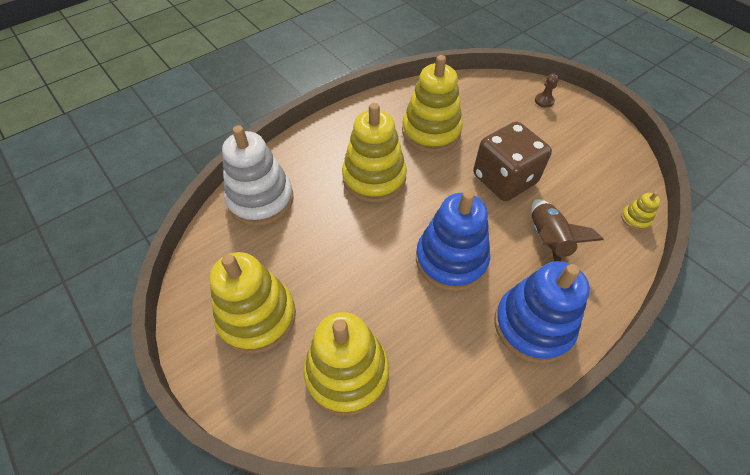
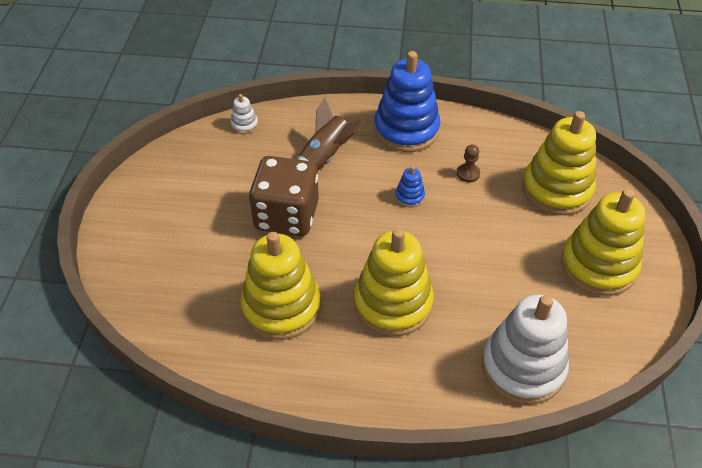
camera: 135 degrees left, 5 degrees down
blue stacking toy [416,190,490,291] -> blue stacking toy [395,166,425,208], size x0.42
brown pawn [535,74,559,108] -> brown pawn moved to [457,144,480,183]
yellow stacking toy [621,192,660,230] -> white stacking toy [231,94,258,134]

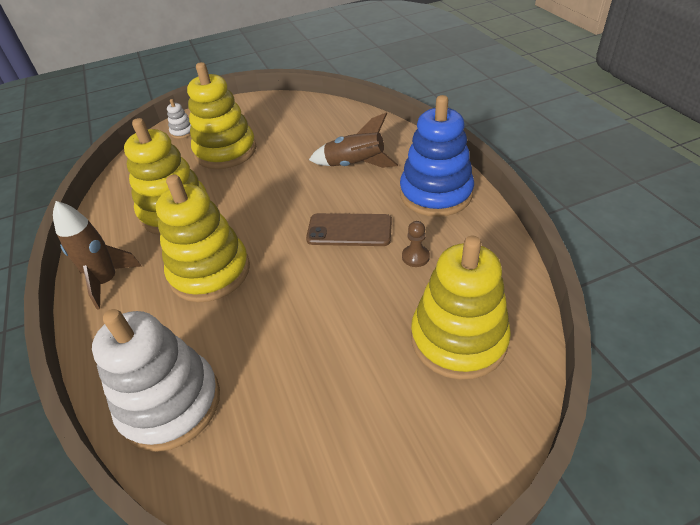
camera: 65 degrees right, 5 degrees down
white stacking toy [231,94,258,134] -> white stacking toy moved to [167,99,191,139]
brown dice [249,156,319,236] -> none
blue stacking toy [395,166,425,208] -> brown phone [306,213,392,246]
yellow stacking toy [561,189,645,296] -> yellow stacking toy moved to [187,62,256,169]
none -> brown rocket [53,201,141,310]

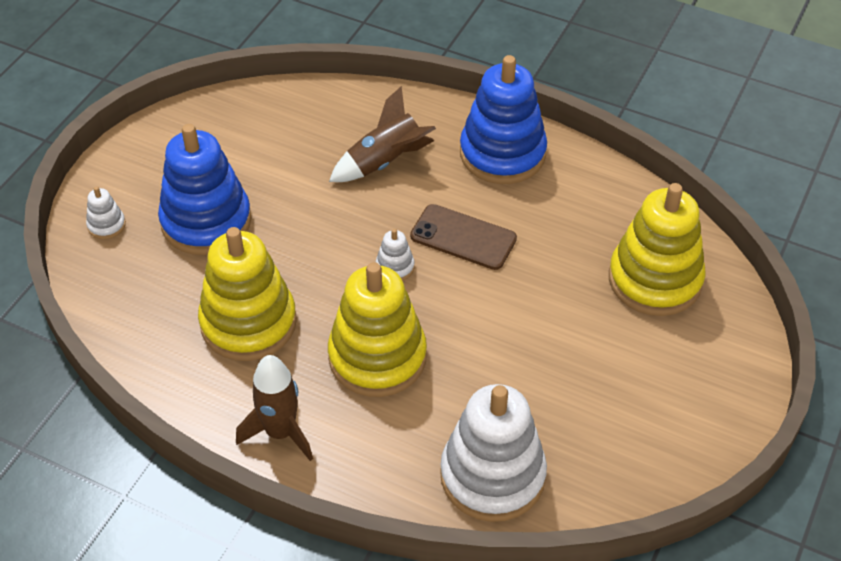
camera: 45 degrees left, 5 degrees up
yellow stacking toy [187,62,256,169] -> blue stacking toy [158,124,251,255]
brown phone [306,213,392,246] -> brown phone turned 60 degrees clockwise [410,204,517,270]
brown pawn [402,221,430,267] -> none
none -> white stacking toy [376,229,415,281]

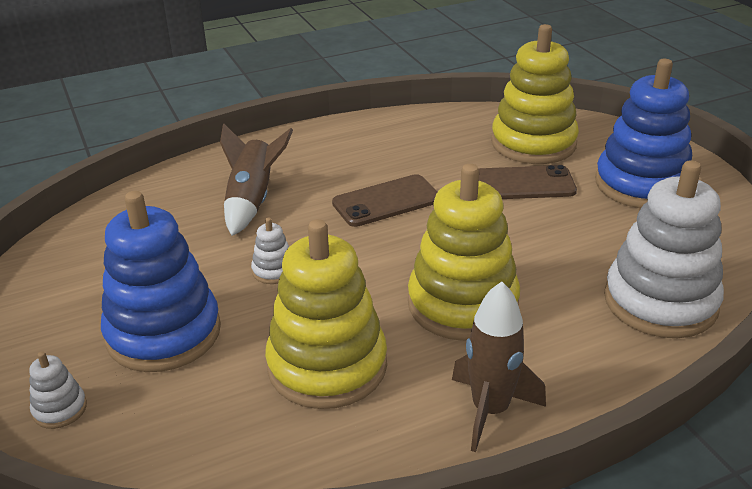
camera: 50 degrees left, 15 degrees down
white stacking toy [376,229,415,281] -> white stacking toy moved to [251,218,289,284]
blue stacking toy [460,55,547,184] -> blue stacking toy moved to [595,59,692,208]
none -> brown phone [478,165,577,199]

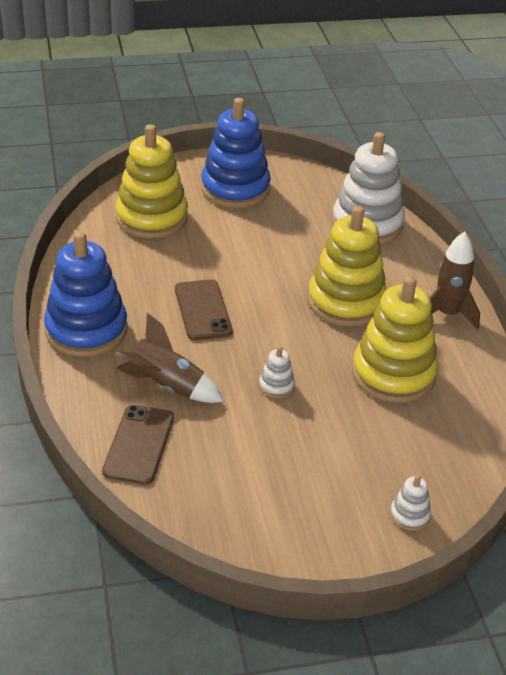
camera: 80 degrees left, 5 degrees up
blue stacking toy [101,191,221,372] -> blue stacking toy moved to [44,231,127,357]
brown phone [478,165,577,199] -> brown phone moved to [102,405,174,485]

